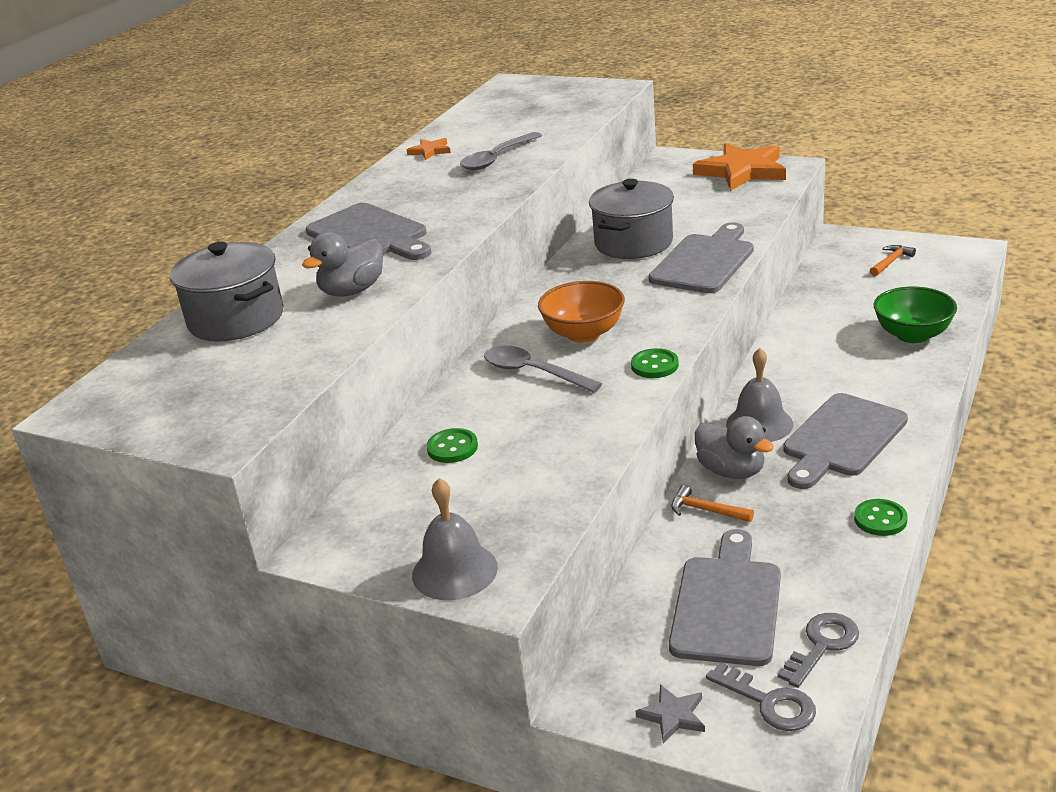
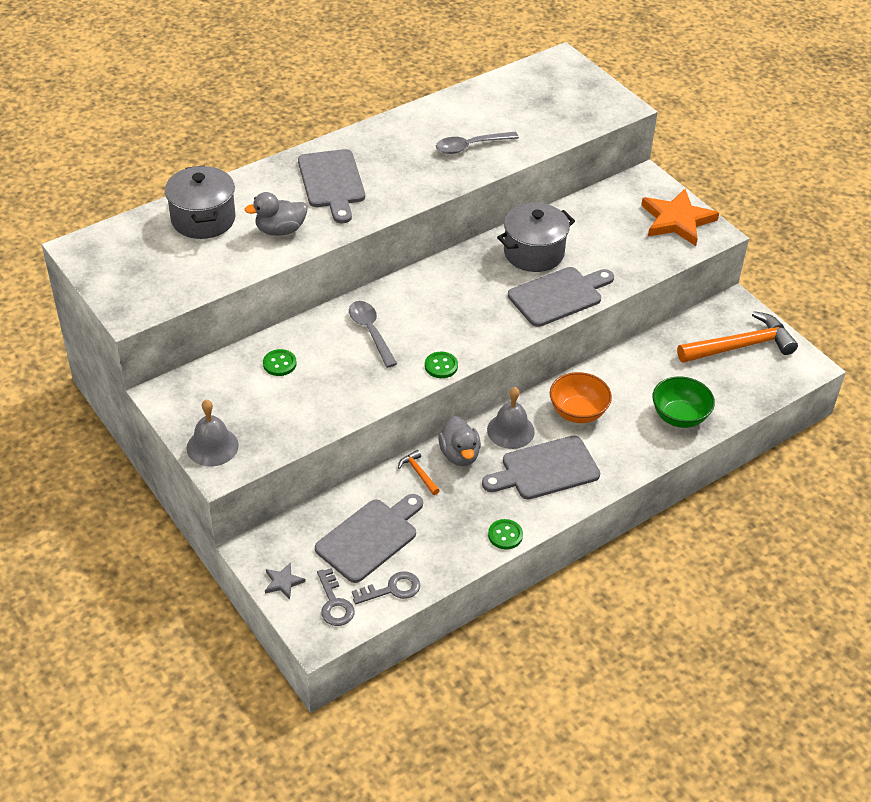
camera: 25 degrees right, 15 degrees up
orange star [407,138,451,160] -> none
orange bowl [538,281,625,342] -> orange bowl moved to [550,372,612,423]
orange hammer [870,245,916,276] -> orange hammer [677,311,798,363], size x2.29

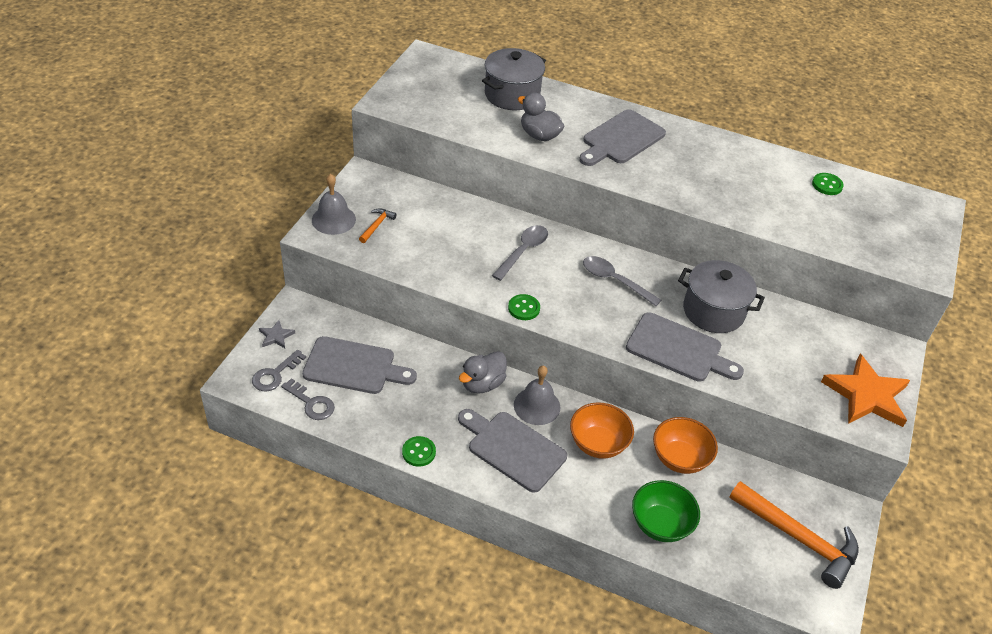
camera: 55 degrees right, 0 degrees up
green button [263,349,297,376] -> green button moved to [812,173,844,195]
orange hammer [398,450,440,495] -> orange hammer moved to [359,208,397,243]
grey spoon [436,132,519,154] -> grey spoon moved to [583,256,661,306]
none -> orange bowl [653,417,718,474]

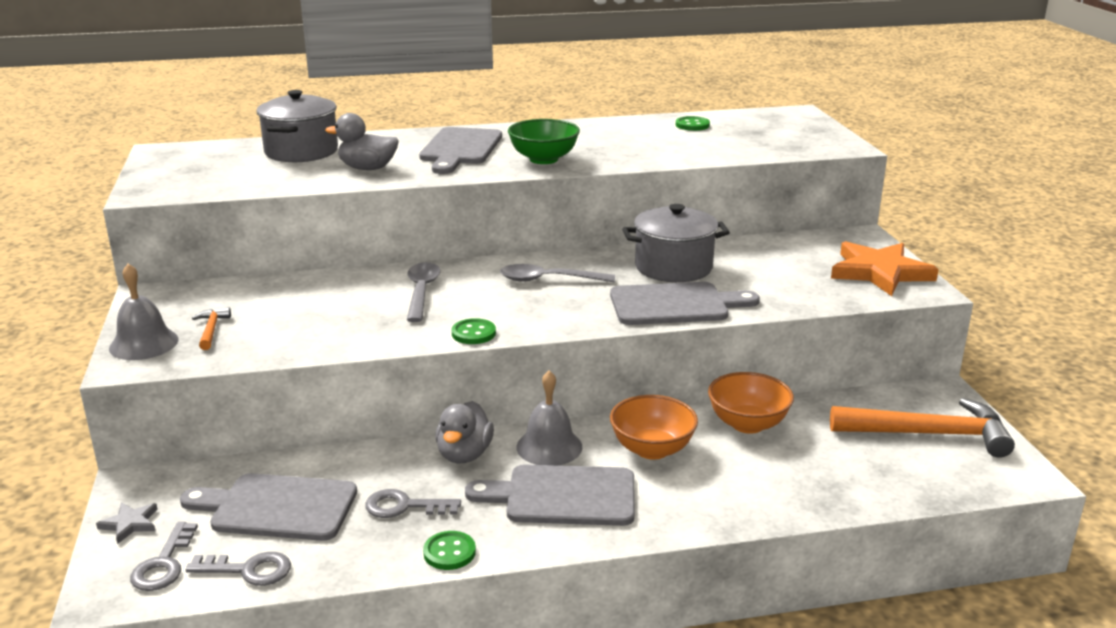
camera: 30 degrees left, 20 degrees down
grey cutting board [302,336,417,394] -> grey cutting board turned 150 degrees counterclockwise [180,473,357,541]
green bowl [632,480,700,542] -> green bowl moved to [508,119,580,164]
none -> grey key [365,489,461,518]

